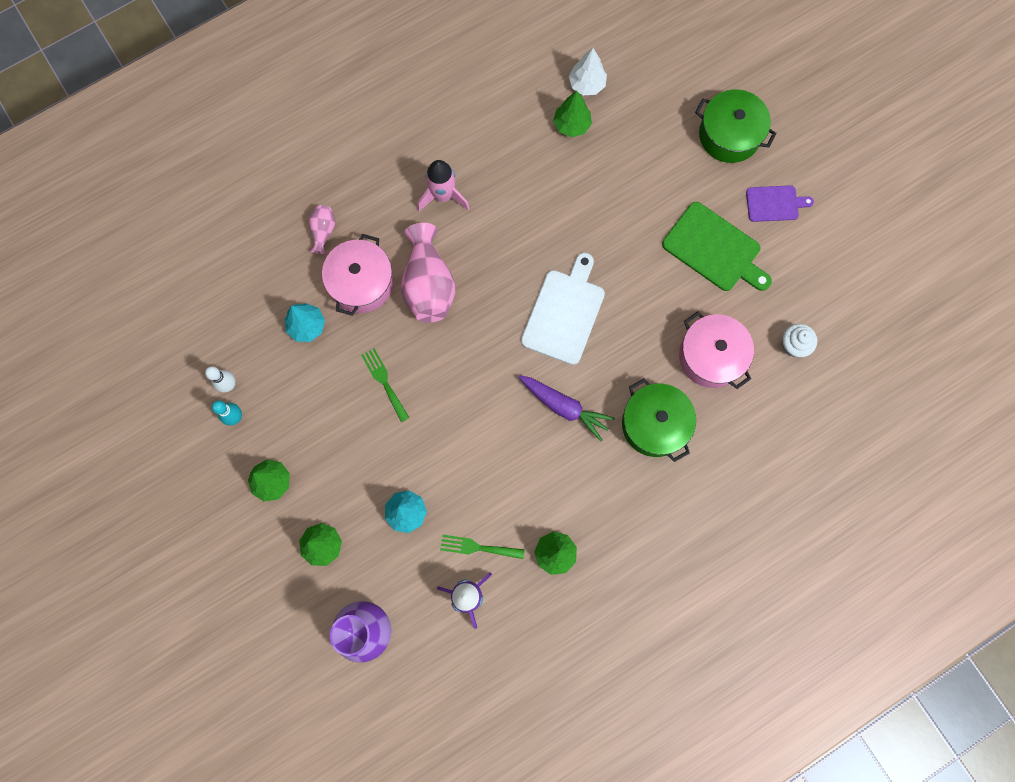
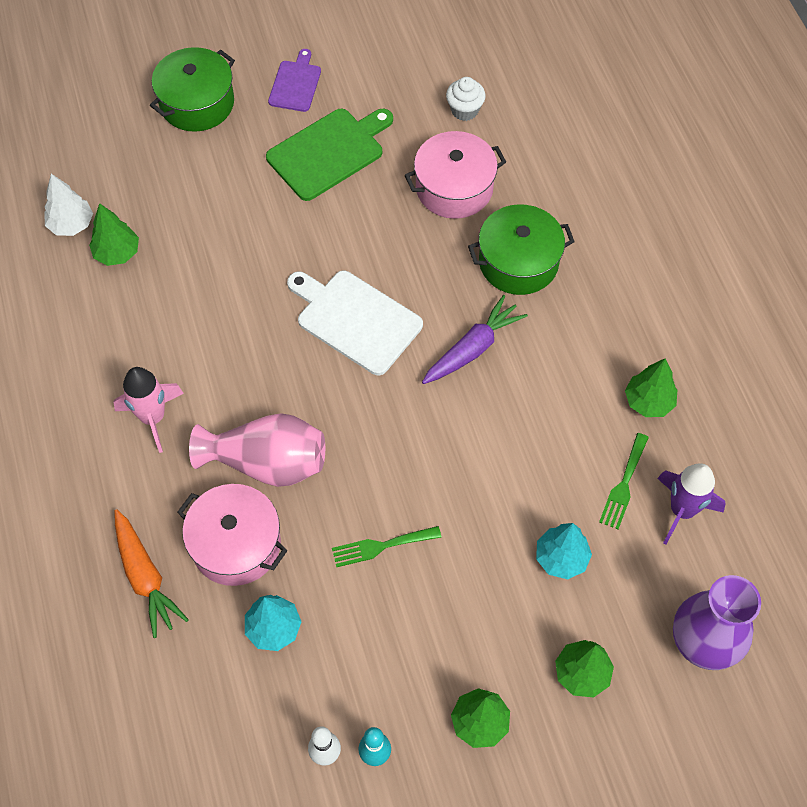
camera: 75 degrees left, 15 degrees down
pink vase [309,205,335,254] -> orange carrot [114,509,189,638]

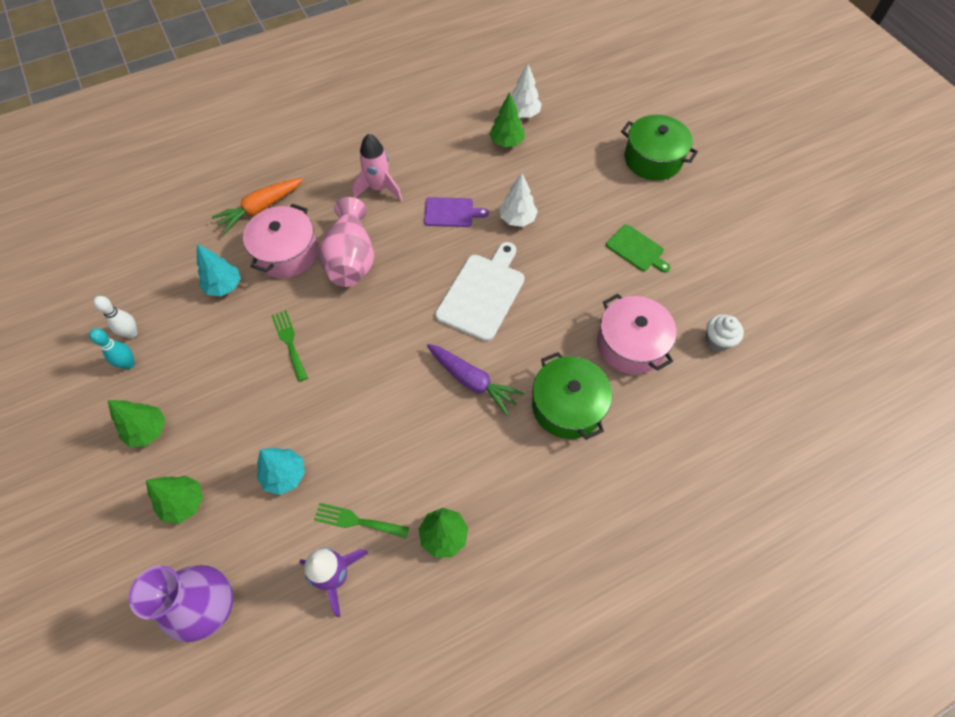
camera: 80 degrees right, 0 degrees up
green cutting board [266,109,393,201] -> green cutting board [606,224,670,273], size x0.60
purple cutting board [268,49,321,112] -> purple cutting board moved to [424,197,489,227]
none -> white tree [500,173,538,227]

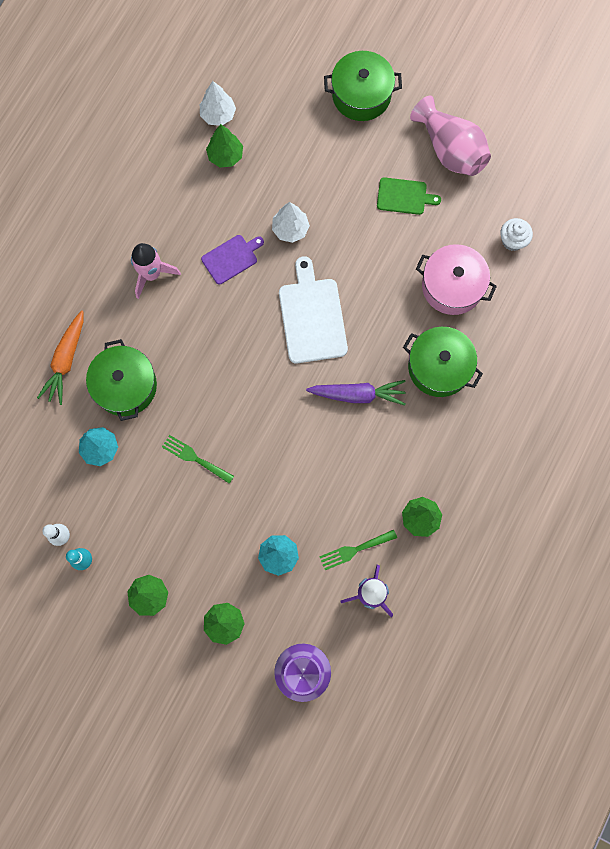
camera: 35 degrees left, 15 degrees up
pink pot [243,204,318,278] -> green pot [86,339,157,421]
pink vase [318,197,374,287] -> pink vase moved to [410,95,491,176]

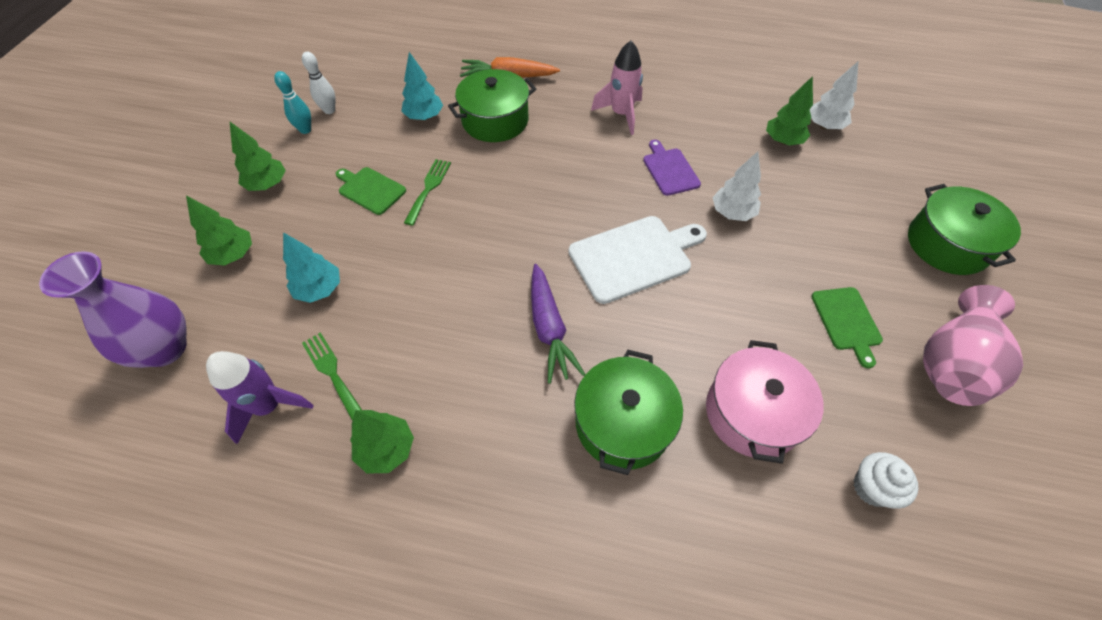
camera: 75 degrees right, 20 degrees down
purple cutting board [201,235,264,285] -> purple cutting board turned 150 degrees counterclockwise [643,140,701,196]
none -> green cutting board [336,167,406,215]

